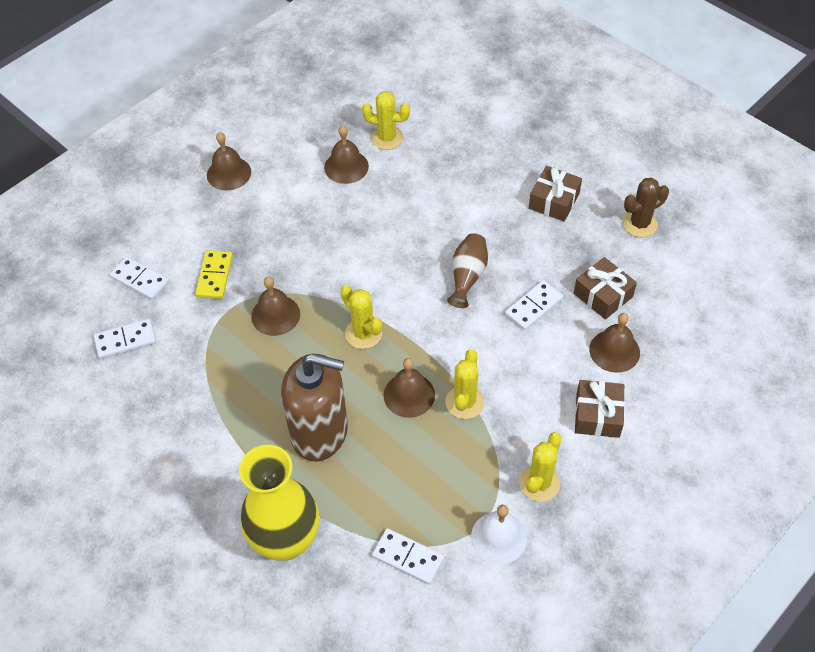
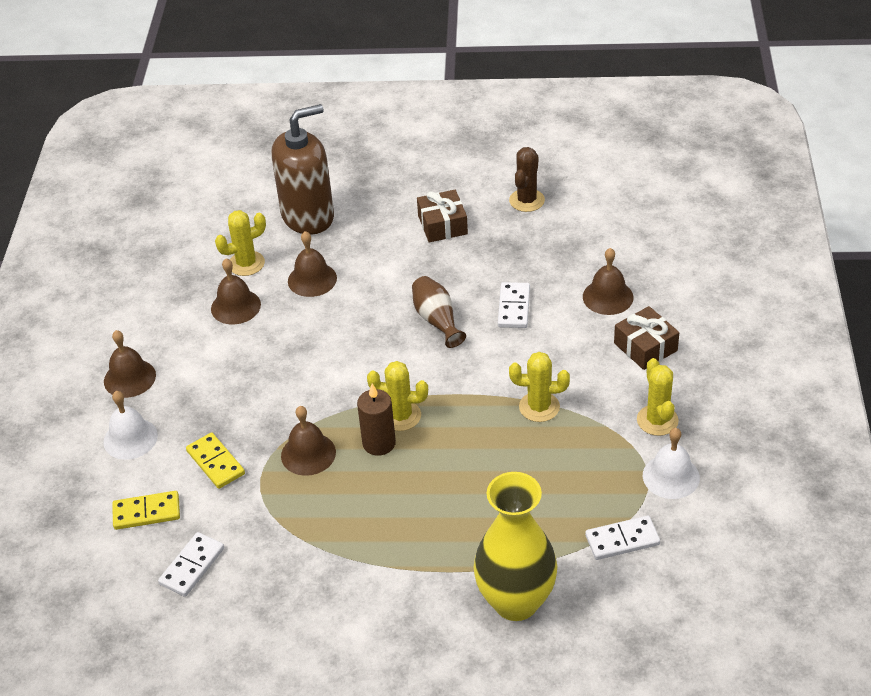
camera: 40 degrees left, 10 degrees down
white domino [110,257,170,300] -> yellow domino [112,491,180,530]
brown soap dispenser [281,353,348,462] -> brown soap dispenser moved to [271,104,334,235]
brown bell [383,358,435,418] -> brown bell moved to [288,231,337,297]
yellow cactus [445,349,485,419] -> yellow cactus turned 60 degrees counterclockwise [509,352,570,422]
brown gift [574,257,637,319] -> none
none -> white bell [103,391,158,460]
none -> brown candle [357,384,396,456]

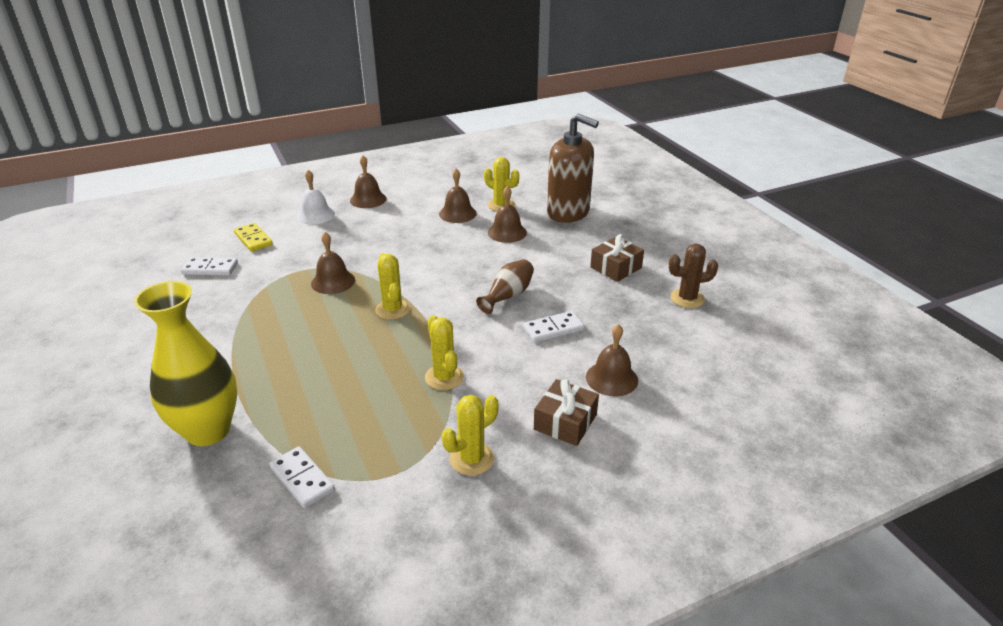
camera: 60 degrees right, 10 degrees down
yellow domino [186,433,245,489] -> none
brown candle [357,384,396,456] -> none
white bell [643,428,700,499] -> none

